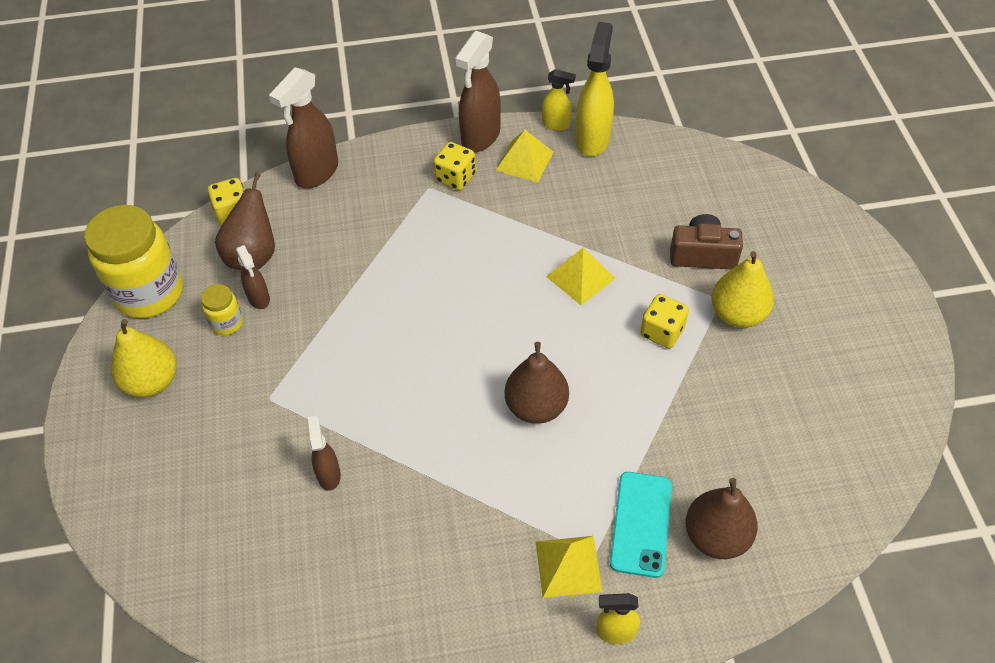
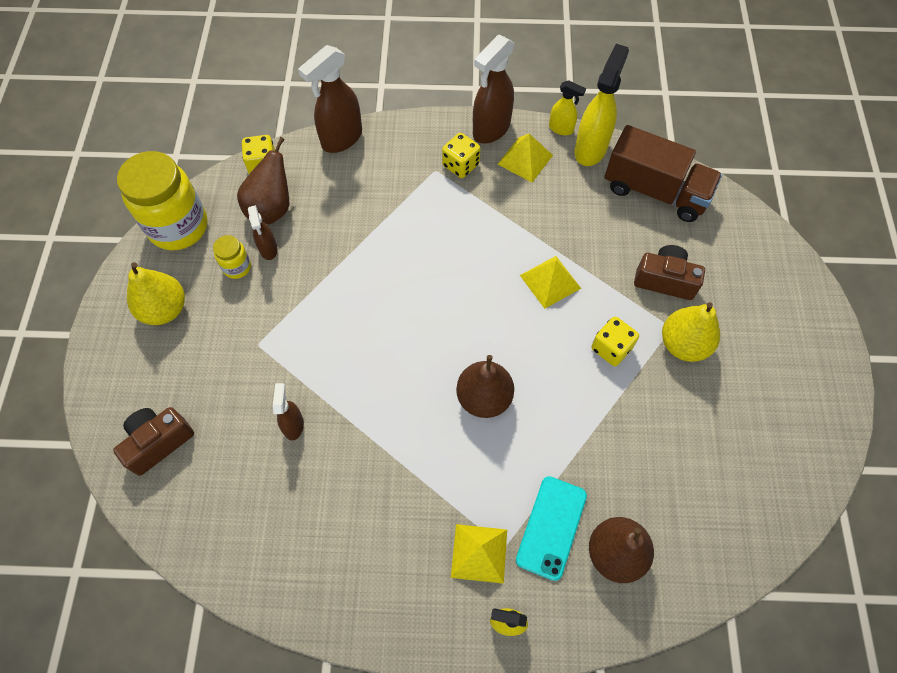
camera: 10 degrees right, 10 degrees up
none -> brown camera [113,407,194,476]
none -> brown truck [604,125,722,222]

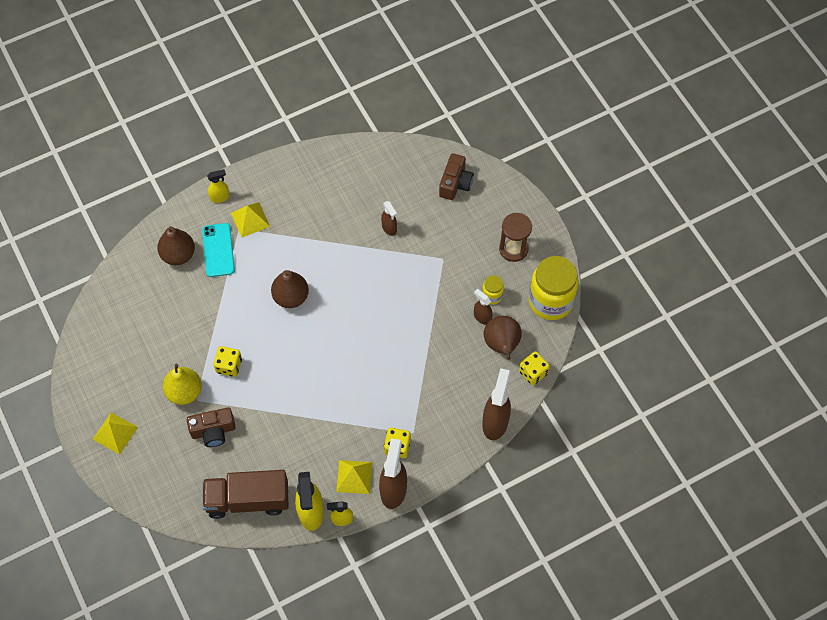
camera: 150 degrees right, 0 degrees up
yellow pear [127,262,185,325] -> brown hourglass [499,213,532,262]
yellow pyramid [520,256,581,309] -> yellow pyramid moved to [92,413,138,455]

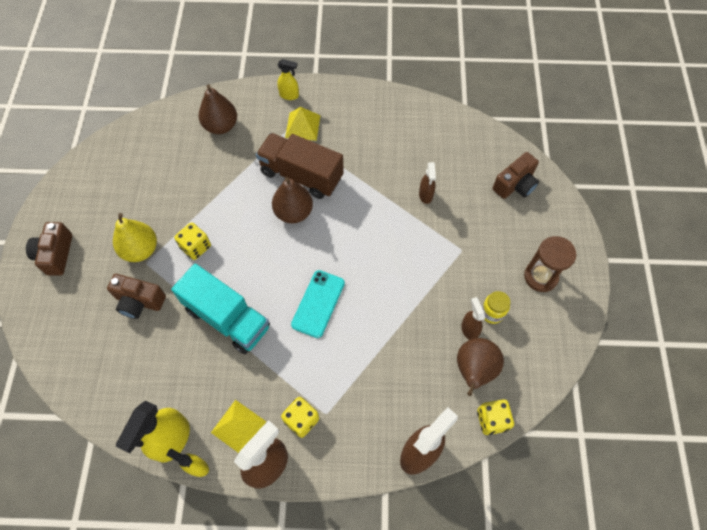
camera: 30 degrees right, 0 degrees up
yellow pyramid [92,413,138,455] -> brown camera [26,222,72,276]
turquoise phone [202,223,235,277] -> turquoise phone moved to [291,270,345,338]
brown truck [202,470,288,519] -> brown truck moved to [256,133,344,199]
yellow jar [529,256,579,320] -> none
none -> turquoise truck [171,264,270,354]

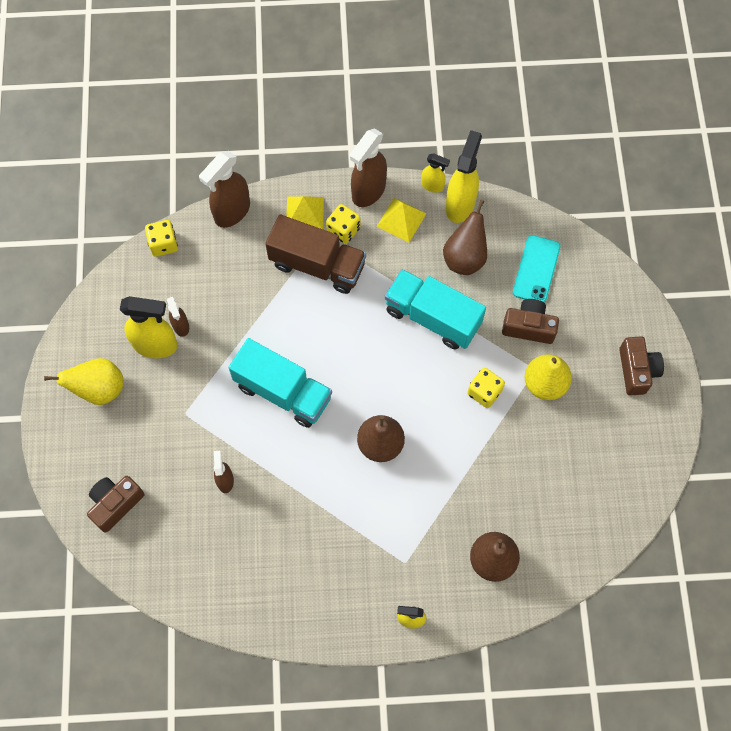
camera: 175 degrees right, 5 degrees up
brown truck [256,133,344,199] -> brown truck moved to [265,214,366,294]
yellow pyramid [285,107,321,141] -> yellow pyramid moved to [286,196,324,229]
turquoise phone [291,270,345,338] -> turquoise phone moved to [513,235,560,303]
brown pear [457,338,504,396] -> brown pear moved to [443,200,487,275]
yellow jar [482,291,510,324] -> yellow spray bottle [120,296,178,358]
brown hourglass [524,236,576,292] -> yellow pear [44,358,124,405]
none -> turquoise truck [229,338,332,428]

